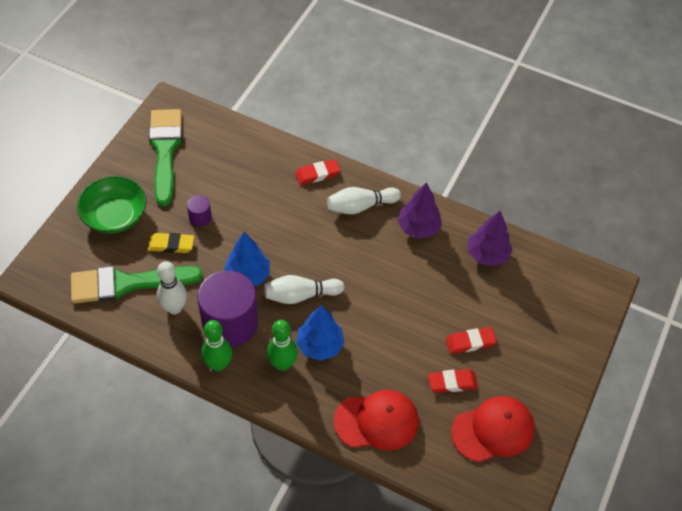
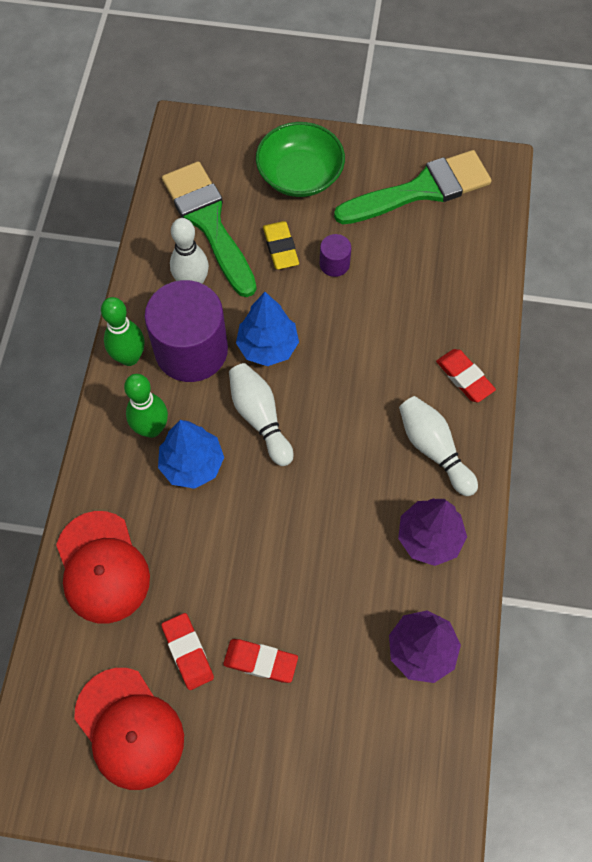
camera: 75 degrees right, 10 degrees up
red eraser [446,327,497,354] -> red eraser turned 45 degrees counterclockwise [223,639,298,683]

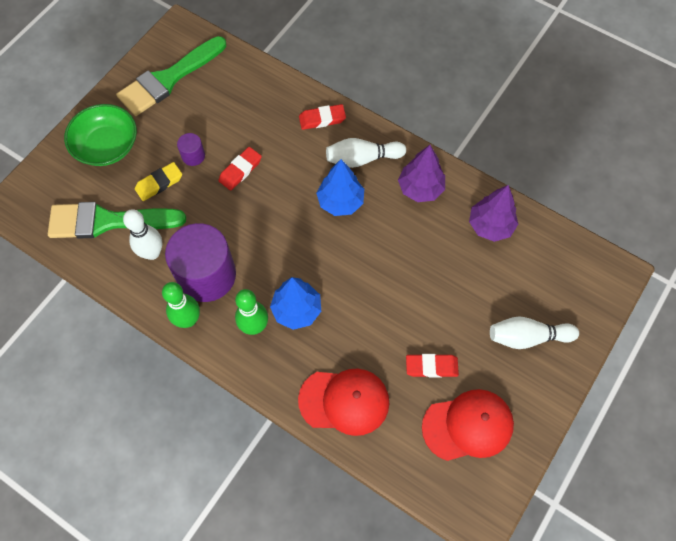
camera: 65 degrees left, 0 degrees up
red eraser [223,639,298,683] -> red eraser moved to [218,147,262,191]
white bowling pin [229,363,294,466] -> white bowling pin moved to [490,316,579,349]
blue tree [236,292,299,366] -> blue tree moved to [316,159,364,216]
yellow eraser [263,221,299,269] -> yellow eraser turned 45 degrees counterclockwise [135,162,182,201]
green brush [334,150,492,224] -> green brush turned 135 degrees counterclockwise [116,36,226,116]

